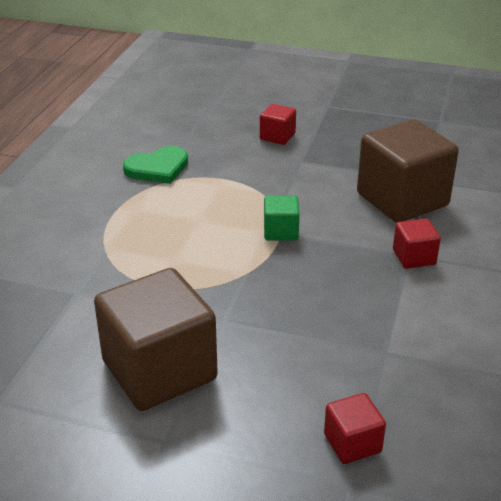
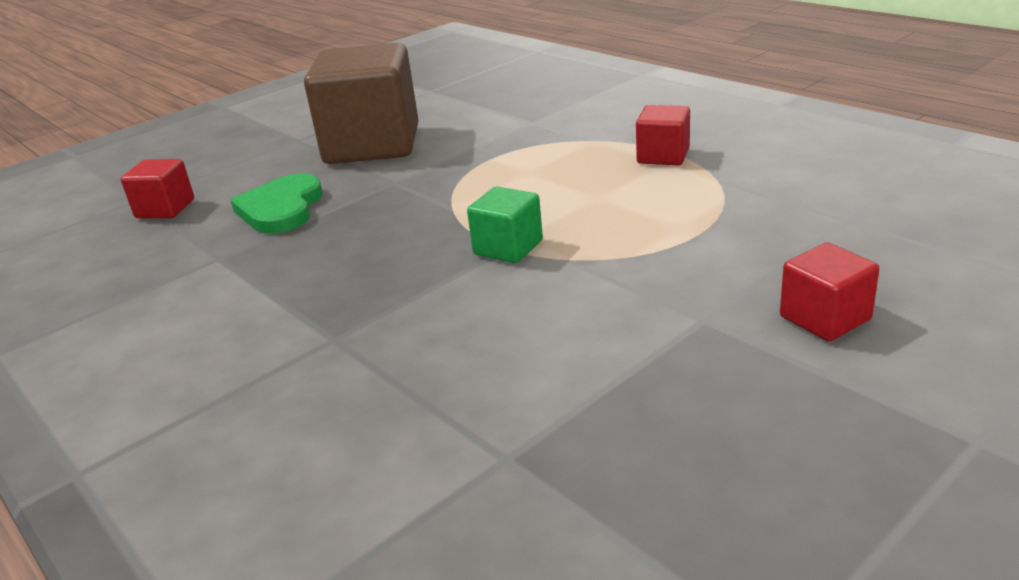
camera: 125 degrees right, 5 degrees down
green heart [123,146,188,184] -> green heart moved to [231,173,322,234]
brown cube [357,119,459,223] -> none
red cube [393,218,441,269] -> red cube moved to [636,105,690,165]

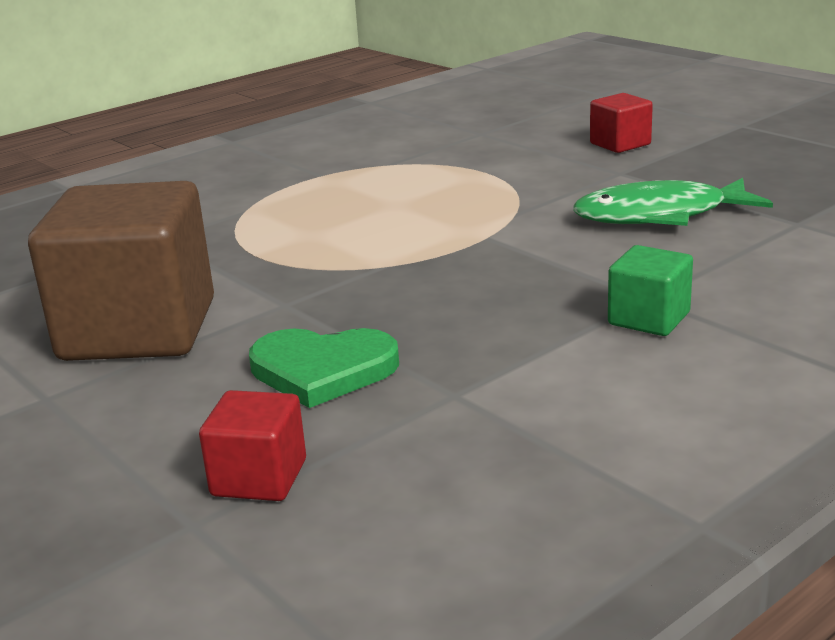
camera: 90 degrees left, 5 degrees down
green cube [467,186,543,263] -> green cube moved to [608,245,693,336]
red cube [636,105,690,165] -> none
none -> green fish [573,178,773,226]

